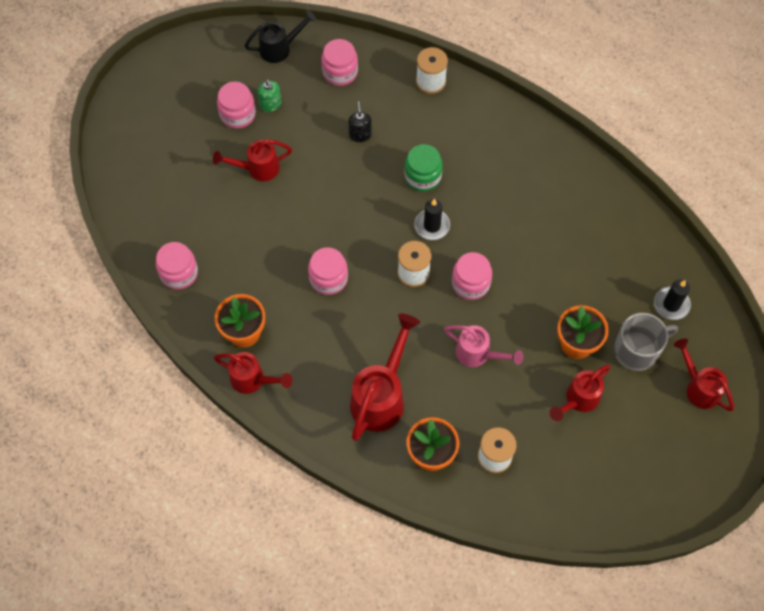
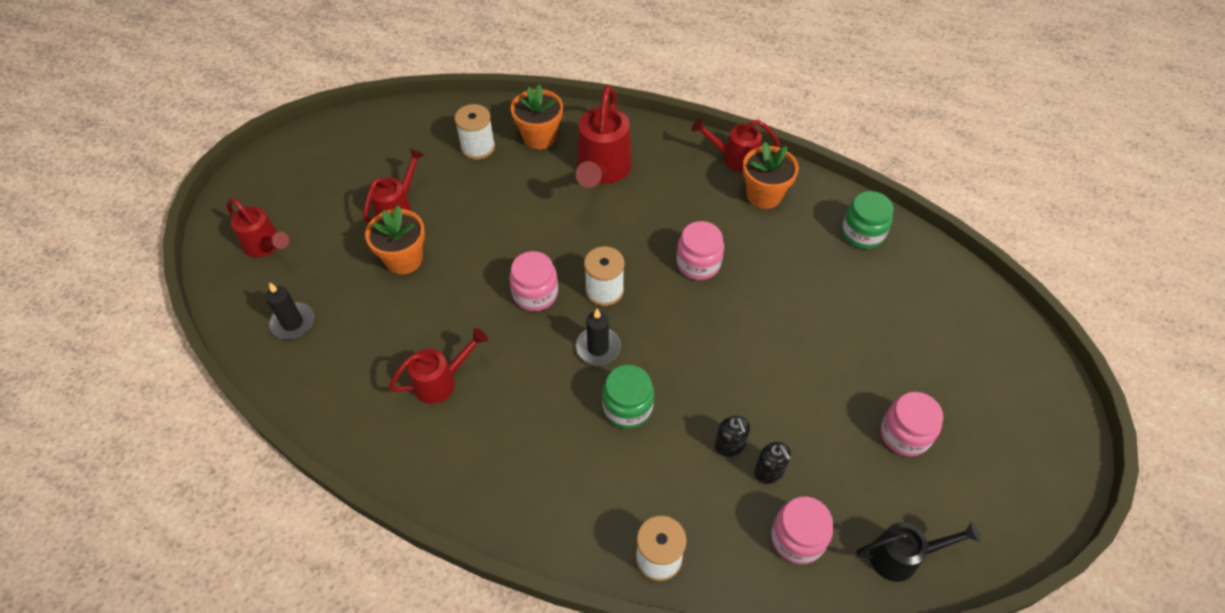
camera: 165 degrees right, 10 degrees down
pink jar [156,242,198,290] -> green jar [842,191,894,249]
red watering can [213,139,292,181] -> red watering can moved to [389,328,488,404]
black watering can [245,11,316,63] -> black watering can turned 150 degrees counterclockwise [857,521,981,582]
green soap dispenser [257,80,281,112] -> none
pink watering can [444,325,524,367] -> none
grey mug [614,313,678,371] -> none
none -> black soap dispenser [754,442,791,484]

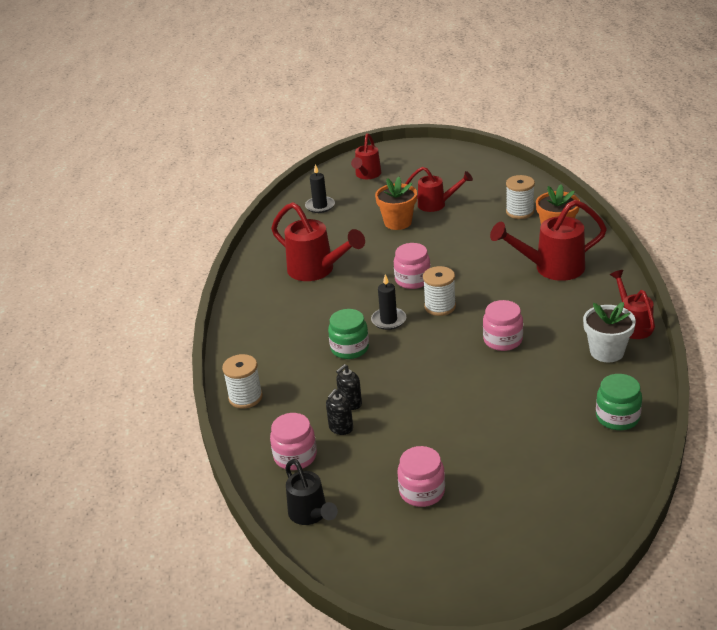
camera: 70 degrees right, 20 degrees down
red watering can [389,328,488,404] -> red watering can [271,202,365,281], size x1.57
orange flower pot [743,142,798,209] -> white flower pot [583,302,636,362]

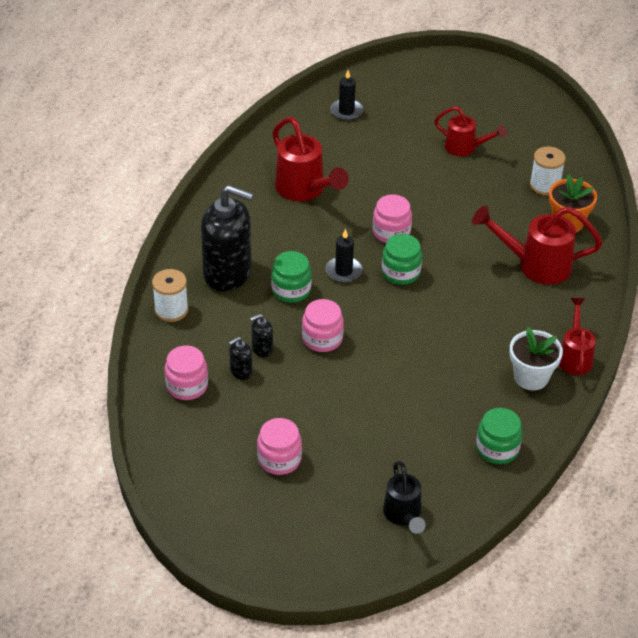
camera: 15 degrees right, 10 degrees up
black watering can [285,459,338,525] -> black watering can moved to [383,461,426,534]
red watering can [351,133,381,179] -> none
orange flower pot [375,177,417,230] -> none
white spool [423,266,456,316] -> green jar [382,234,422,285]
pink jar [483,300,523,351] -> pink jar moved to [302,299,344,352]
none -> black soap dispenser [201,185,254,292]

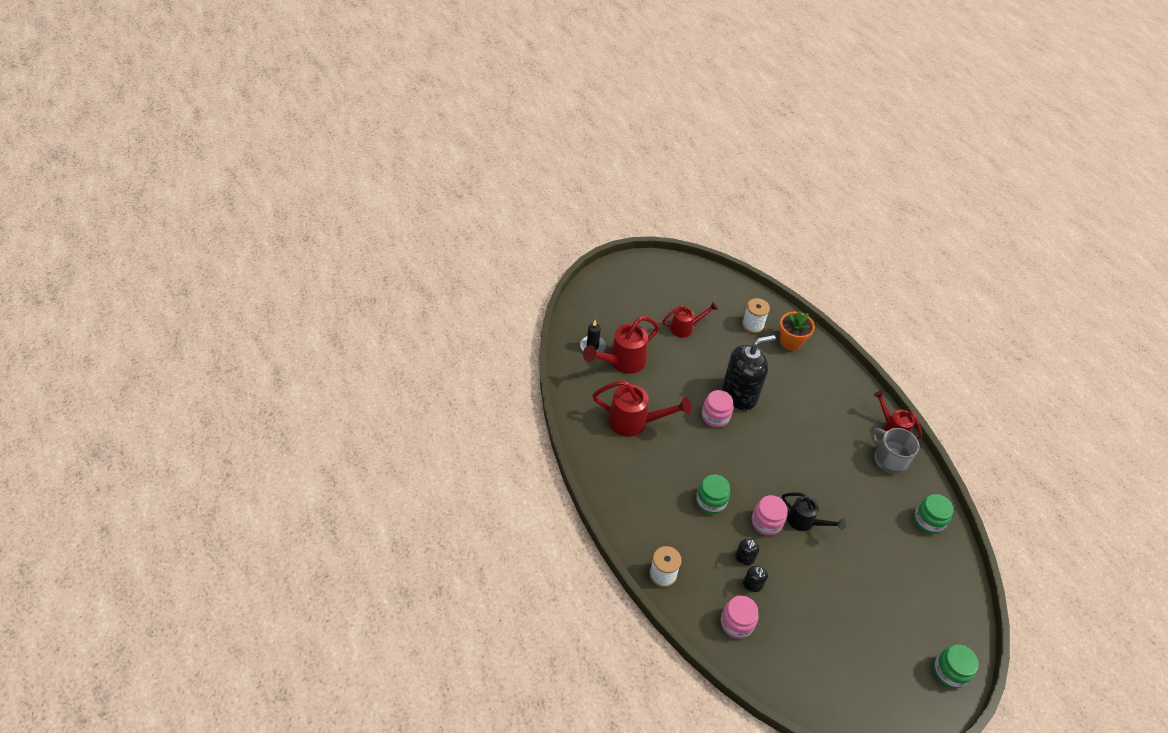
camera: 45 degrees left, 5 degrees up
black soap dispenser [201,185,254,292] -> black soap dispenser moved to [722,335,776,410]
pink jar [257,418,302,475] -> none
black candle [326,228,362,283] -> none
green jar [382,234,422,285] -> green jar moved to [933,645,979,689]
black watering can [383,461,426,534] -> black watering can moved to [782,493,846,531]
red watering can [472,206,602,285] -> red watering can moved to [583,316,659,374]
white flower pot [510,327,563,390] -> grey mug [871,428,919,474]

